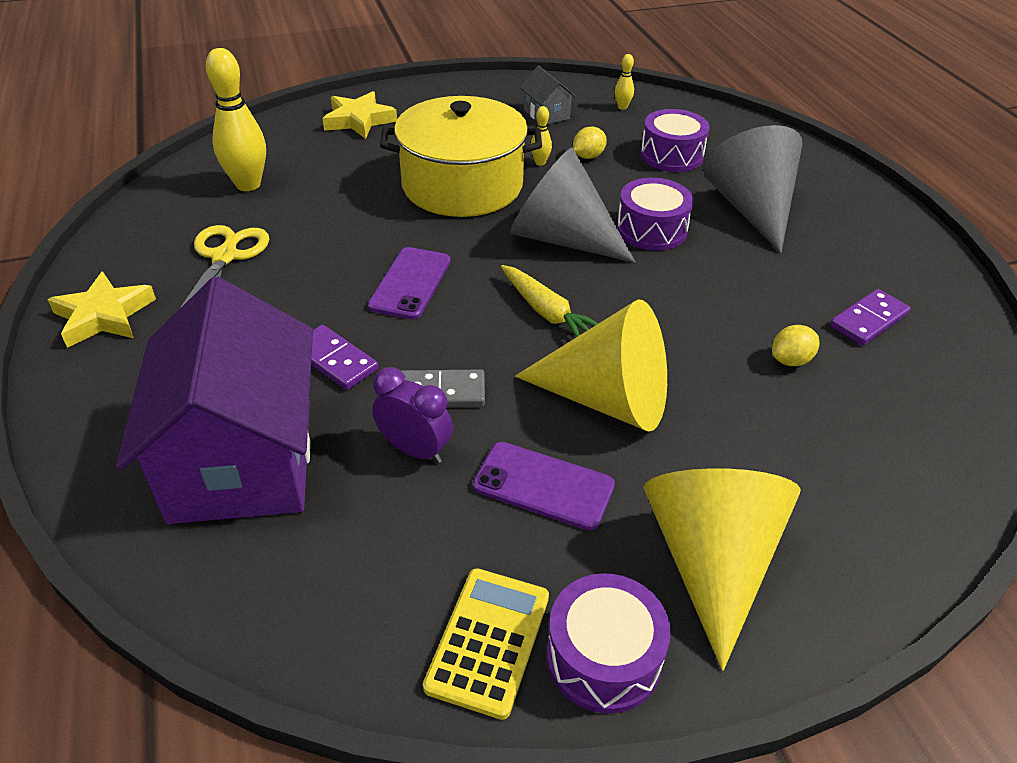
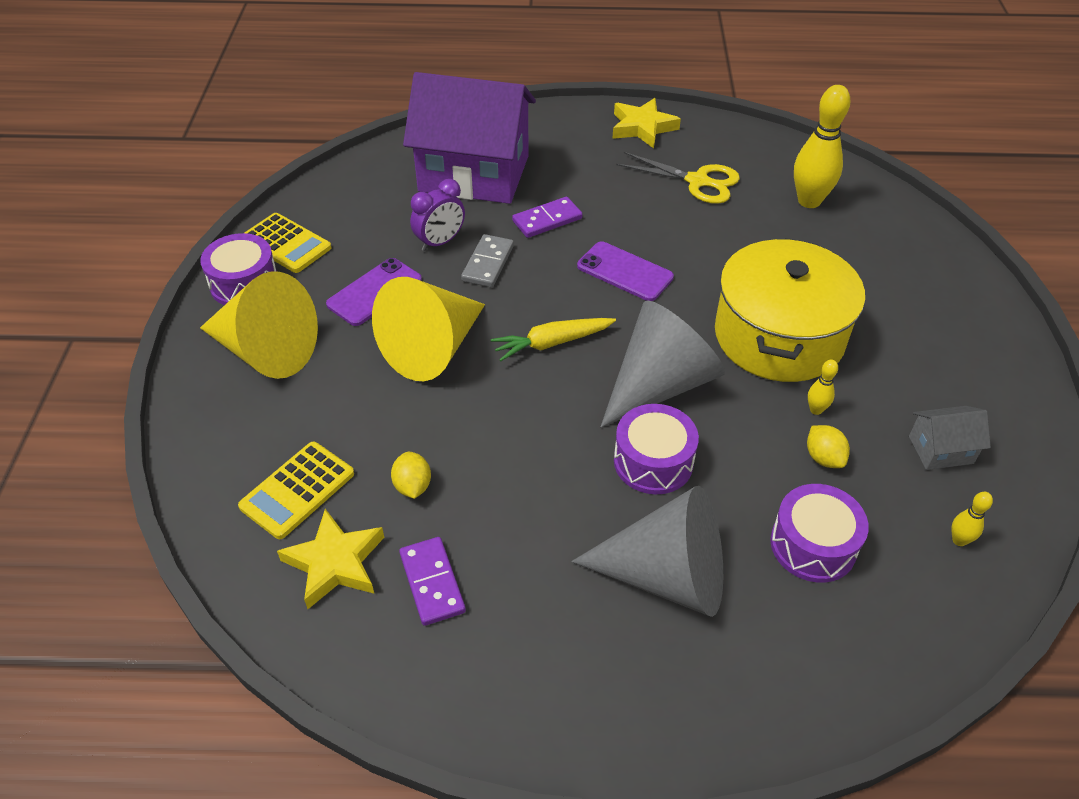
camera: 110 degrees right, 5 degrees up
yellow star [323,91,397,139] -> yellow star moved to [277,509,384,609]
none -> yellow calculator [238,442,354,539]

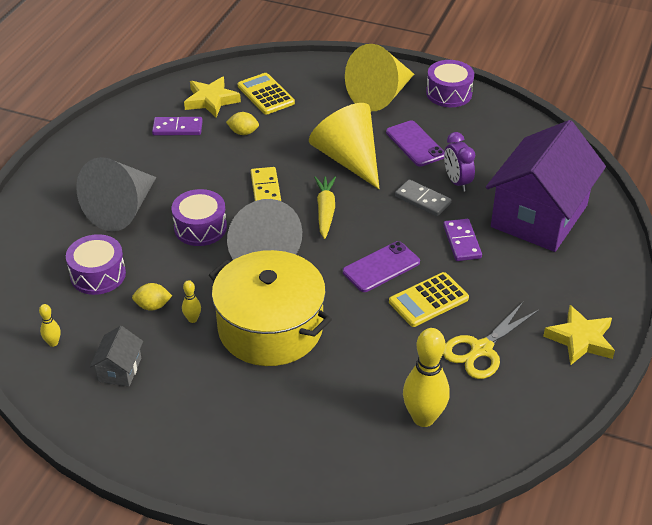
camera: 110 degrees right, 5 degrees down
yellow calculator [245,213,332,273] -> yellow calculator moved to [389,272,469,327]
none -> yellow domino [251,167,281,201]

